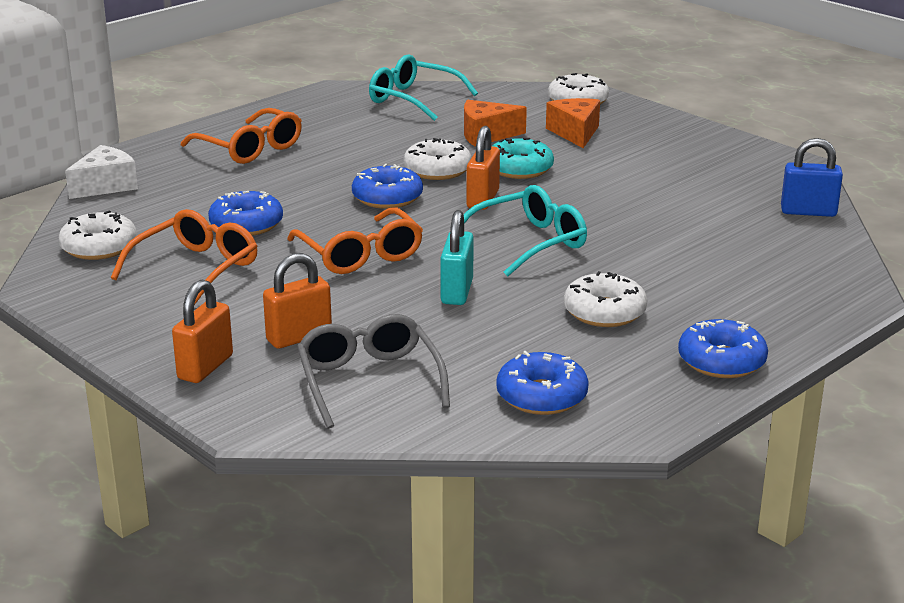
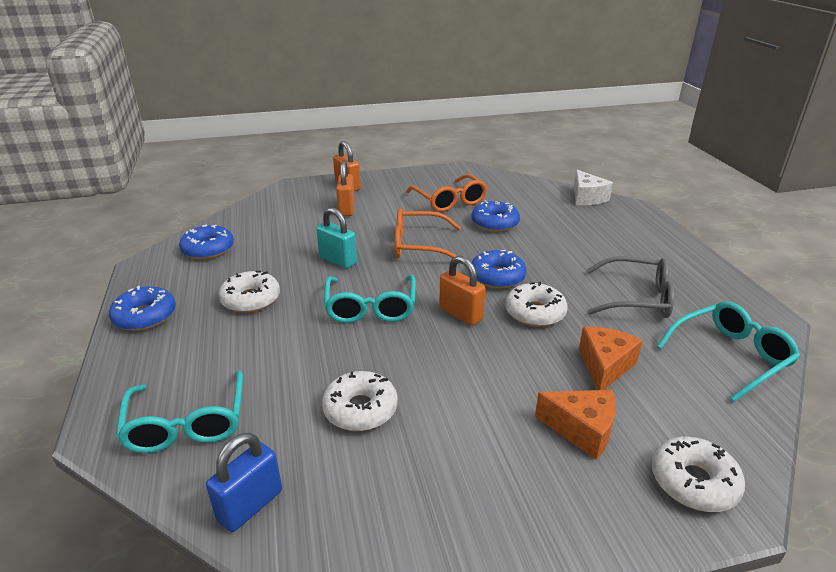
camera: 120 degrees right, 5 degrees up
white donut [59,210,137,260] -> white donut moved to [322,371,398,431]
orange glasses [181,108,302,164] -> none
grey glasses [297,314,450,429] -> grey glasses moved to [587,256,675,318]
turquoise donut [493,138,554,179] -> none
none -> turquoise glasses [116,370,243,453]

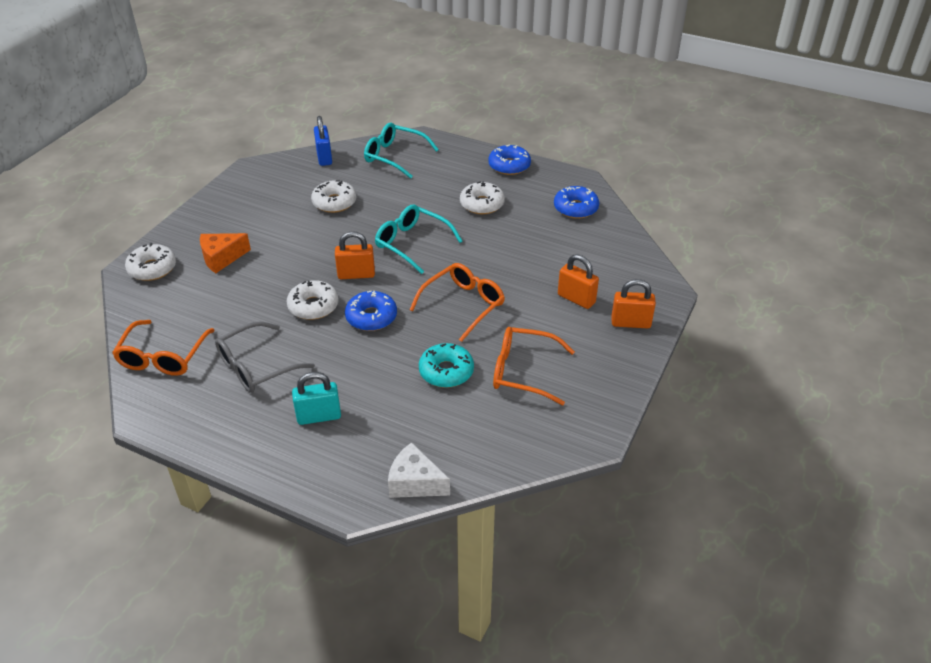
camera: 130 degrees right, 10 degrees up
turquoise padlock [316,207,357,269] -> turquoise padlock moved to [292,372,341,425]
blue donut [471,201,520,232] -> turquoise donut [419,343,474,388]
orange cheese [579,327,643,390] -> none
turquoise glasses [657,301,800,402] -> orange glasses [112,320,215,376]

